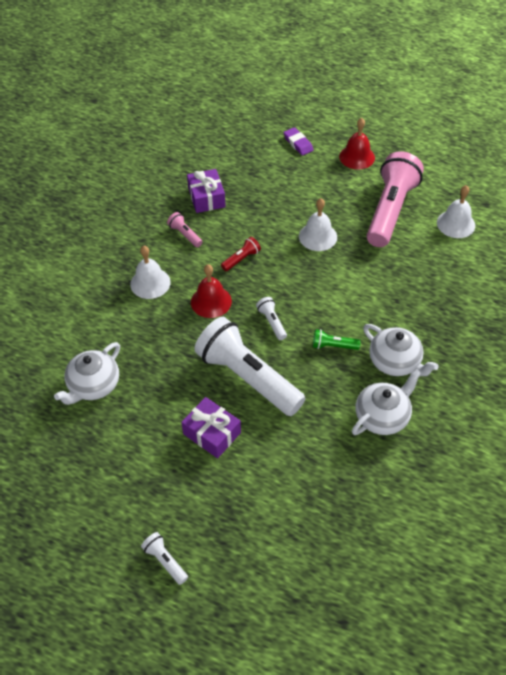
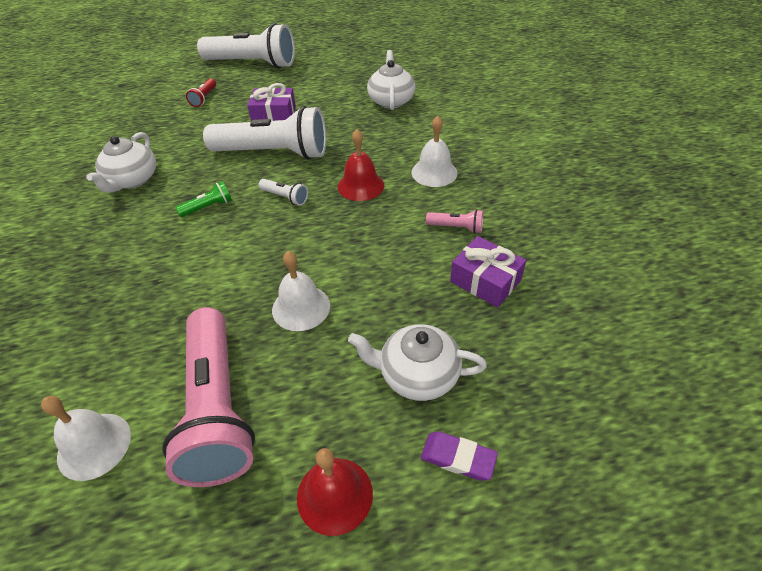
camera: 145 degrees right, 5 degrees down
white flashlight [141,532,188,585] -> white flashlight [197,23,295,68], size x2.46
red flashlight [221,237,261,271] -> red flashlight moved to [186,78,216,107]
white teapot [363,324,439,376] -> white teapot moved to [348,324,487,401]

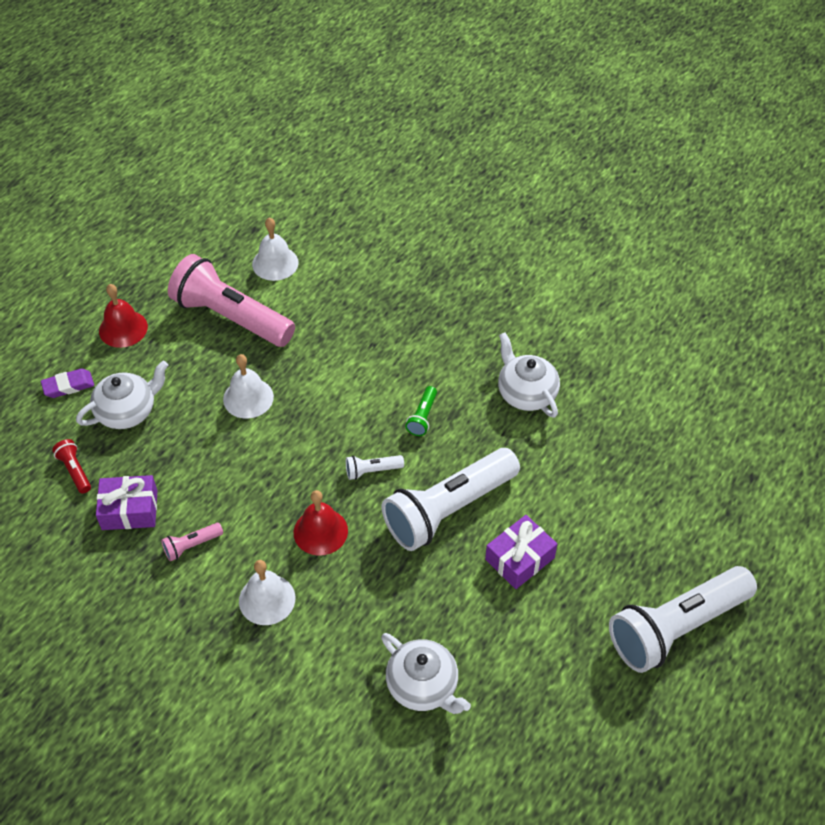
camera: 135 degrees right, 5 degrees up
red flashlight [186,78,216,107] -> red flashlight moved to [52,439,91,494]

